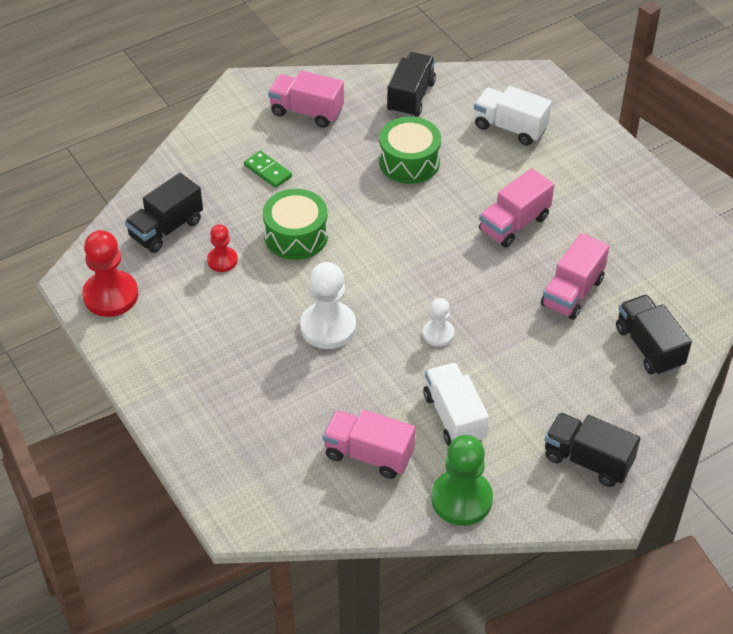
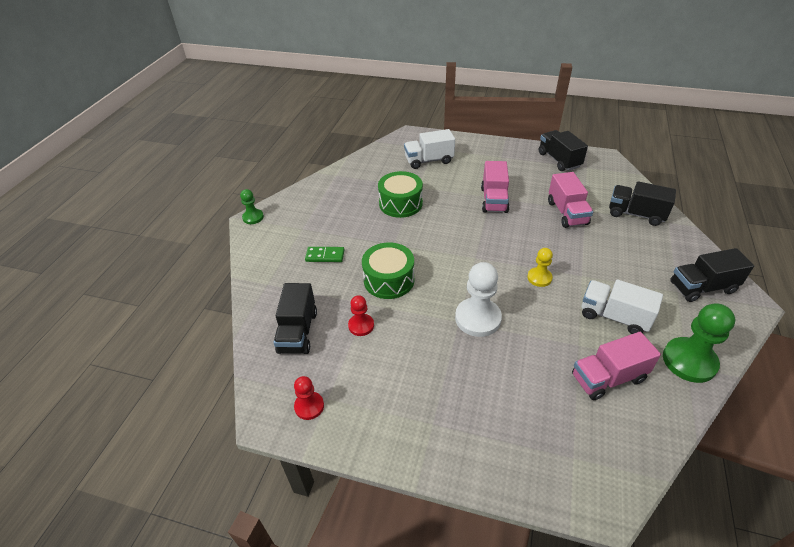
camera: 40 degrees left, 5 degrees down
red pawn [82,230,139,317] -> red pawn [294,376,324,420], size x0.56
pink truck [268,71,344,128] -> none
black truck [387,52,436,117] -> black truck moved to [539,130,588,171]
white pawn [423,298,455,347] -> yellow pawn [527,248,553,287]
none -> green pawn [240,189,264,224]

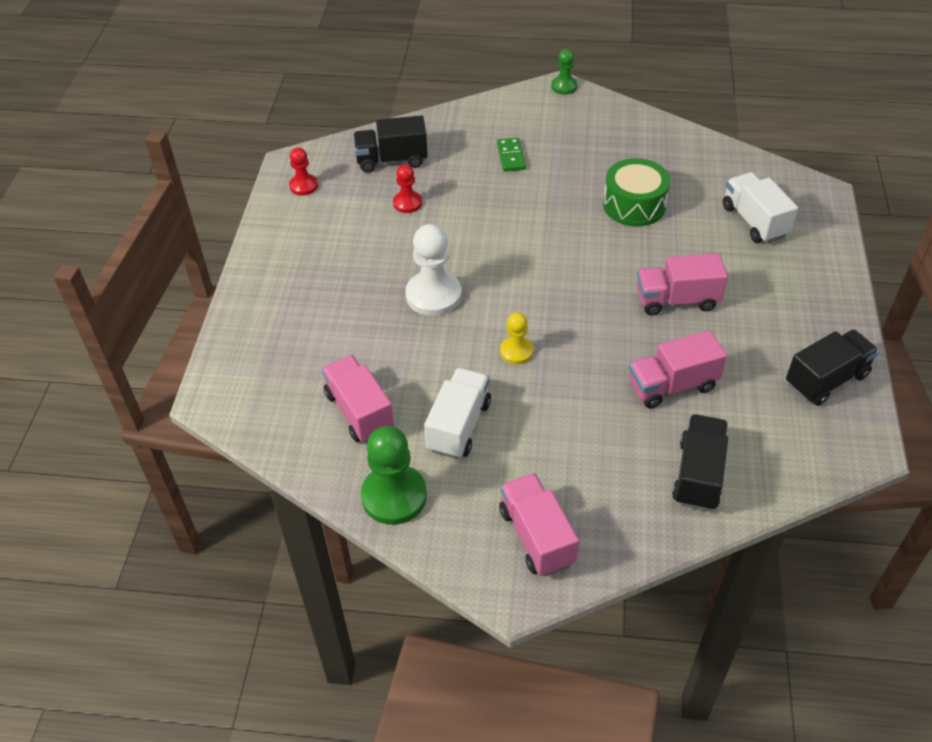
camera: 80 degrees right, 5 degrees up
green drum [362,242,414,299] -> none
black truck [670,248,754,302] -> pink truck [499,473,579,577]

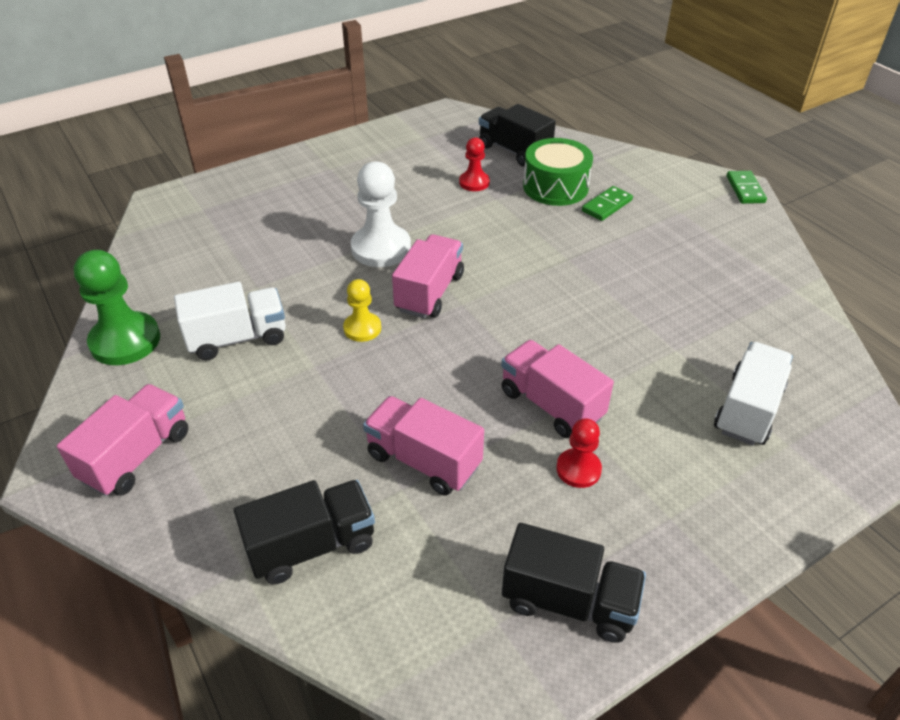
camera: 50 degrees right, 5 degrees down
red pawn [289,147,318,196] -> red pawn moved to [556,418,602,488]
pink truck [322,355,394,443] -> pink truck moved to [392,234,464,318]
green pawn [551,49,578,95] -> green domino [727,171,767,204]
green drum [603,158,670,227] -> green drum moved to [523,138,593,206]

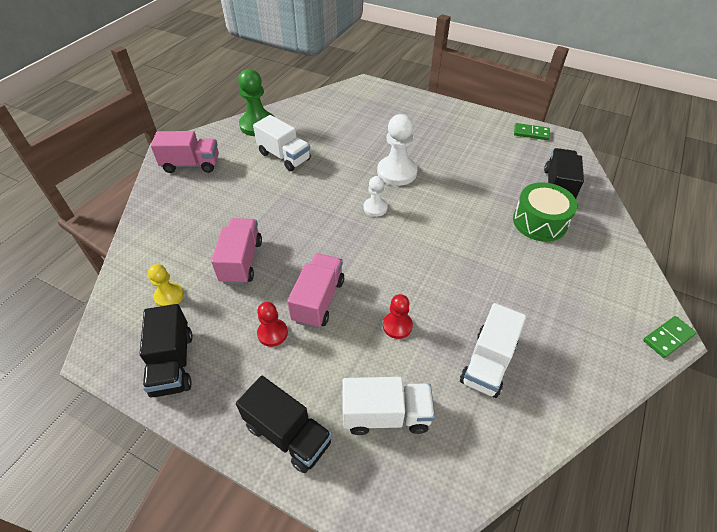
camera: 60 degrees right, 5 degrees up
black truck [234,480,375,584] -> black truck moved to [236,376,332,473]
yellow pawn [343,279,381,342] -> yellow pawn moved to [148,264,184,307]
pink truck [392,234,464,318] -> white pawn [363,176,388,217]
red pawn [459,137,490,191] -> red pawn moved to [383,294,413,339]
green domino [582,186,633,221] -> green domino moved to [514,123,550,140]
none -> white truck [460,303,526,398]

